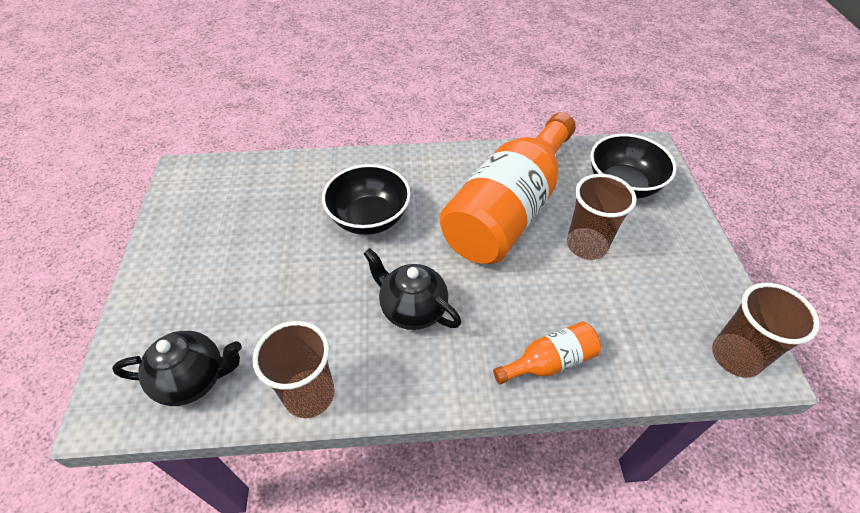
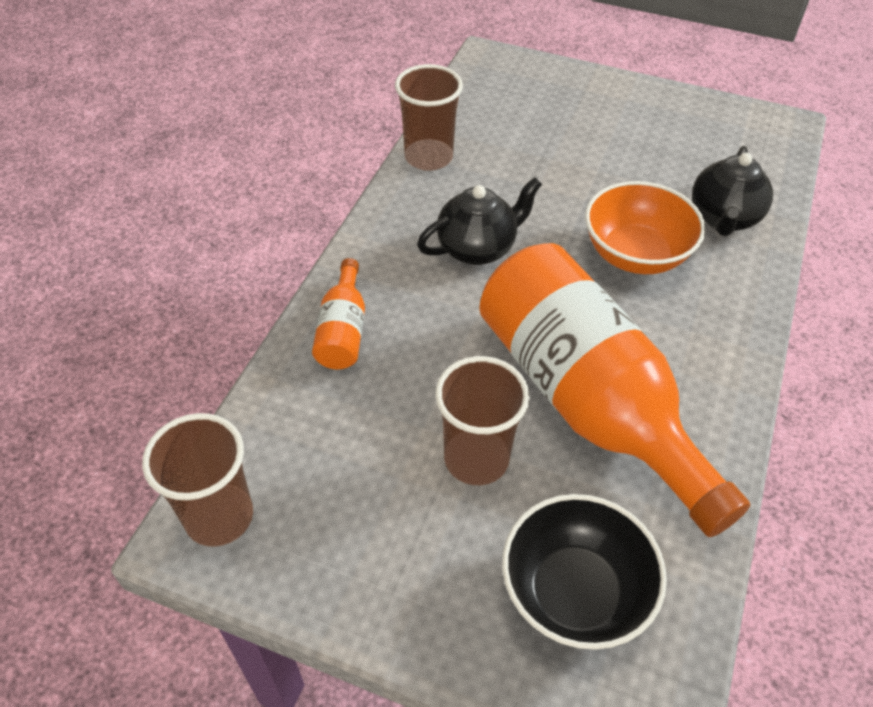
camera: 115 degrees right, 0 degrees up
black teapot [112,331,242,406] -> black teapot moved to [692,146,773,236]
black bowl [322,164,411,235] -> orange bowl [585,181,705,274]

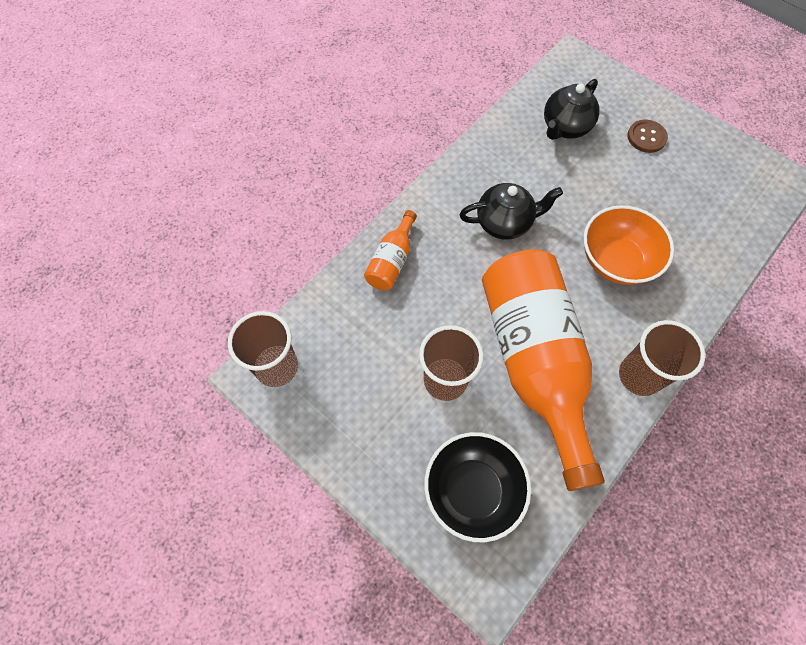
camera: 20 degrees right, 15 degrees up
brown cup [395,64,463,171] -> brown cup moved to [619,320,705,396]
black teapot [692,146,773,236] -> black teapot moved to [544,79,599,140]
none -> brown button [627,119,668,153]

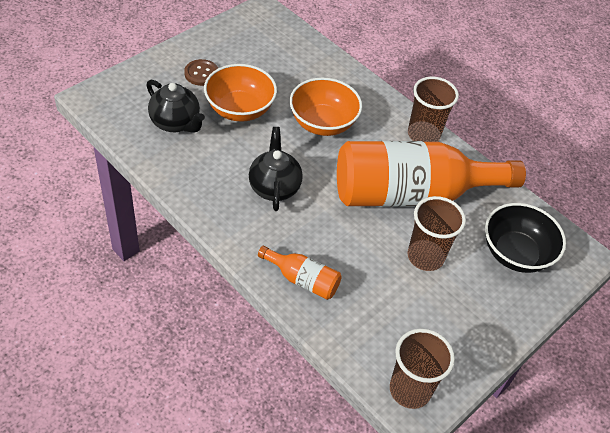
camera: 90 degrees left, 15 degrees down
none -> orange bowl [204,64,277,122]

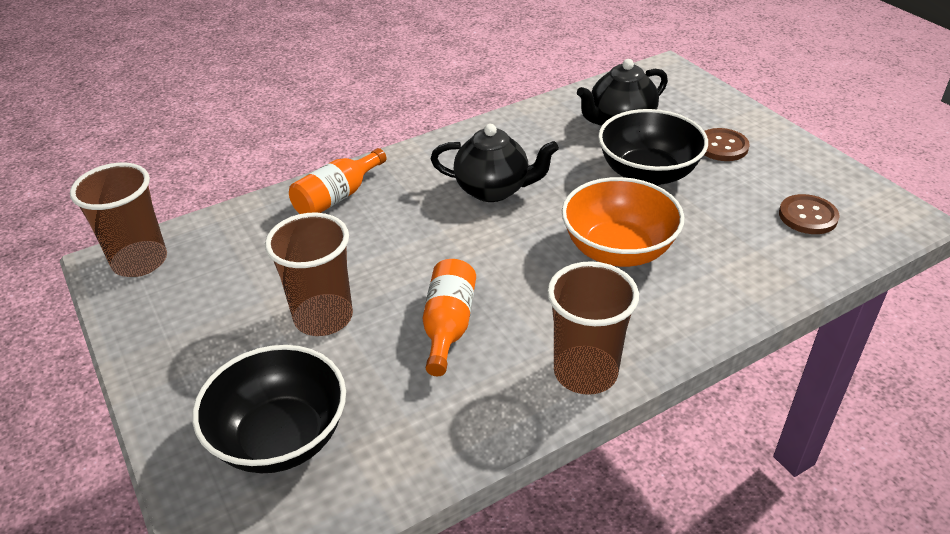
camera: 110 degrees right, 10 degrees down
orange bowl [204,64,277,122] -> black bowl [598,109,708,186]
orange bottle [337,141,526,207] -> orange bottle [423,259,476,376], size x0.43
none -> brown button [779,194,840,234]

